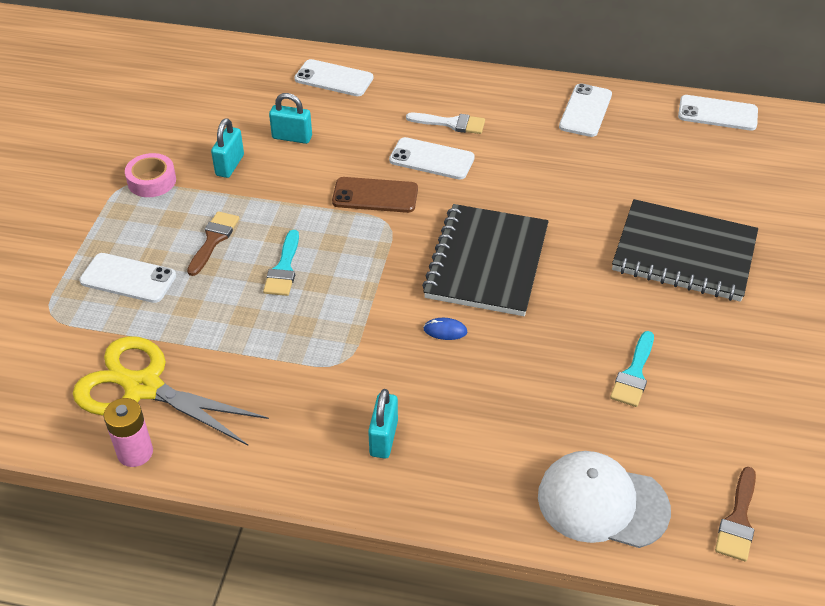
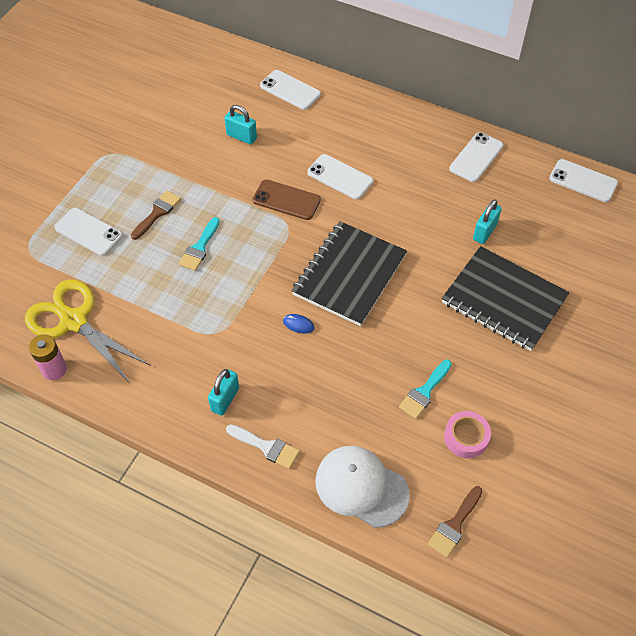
camera: 15 degrees right, 10 degrees up
pink tape [125,153,176,197] -> pink tape moved to [444,411,491,458]
turquoise padlock [211,118,244,178] -> turquoise padlock moved to [473,200,502,244]
white brush [406,113,485,134] -> white brush moved to [226,424,300,469]

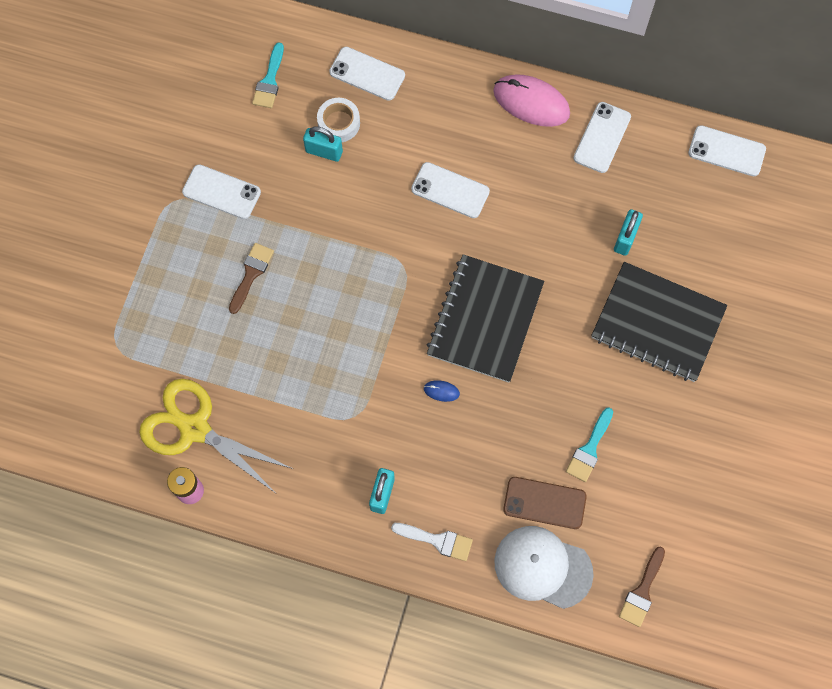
camera: 10 degrees left, 15 degrees up
white phone [55,208,123,256] -> white phone moved to [182,164,261,219]
turquoise brush [179,217,220,271] -> turquoise brush moved to [252,42,284,108]
brown phone [252,180,321,220] -> brown phone moved to [503,477,587,529]
pink tape [444,411,491,458] -> none
none -> white tape [317,98,360,142]
none -> pink mouse [493,74,570,127]

